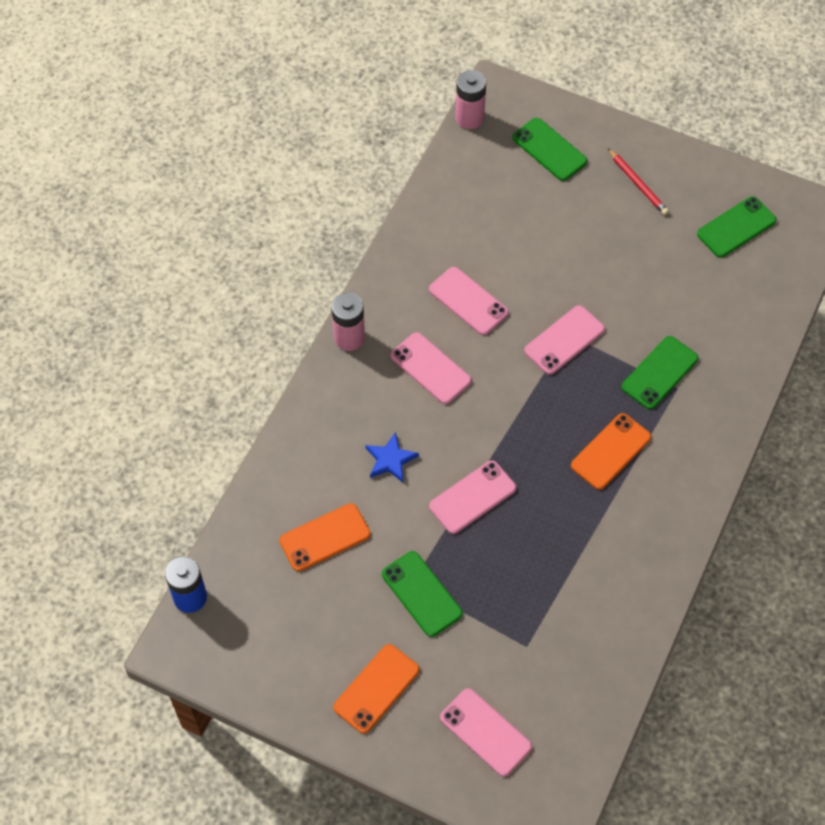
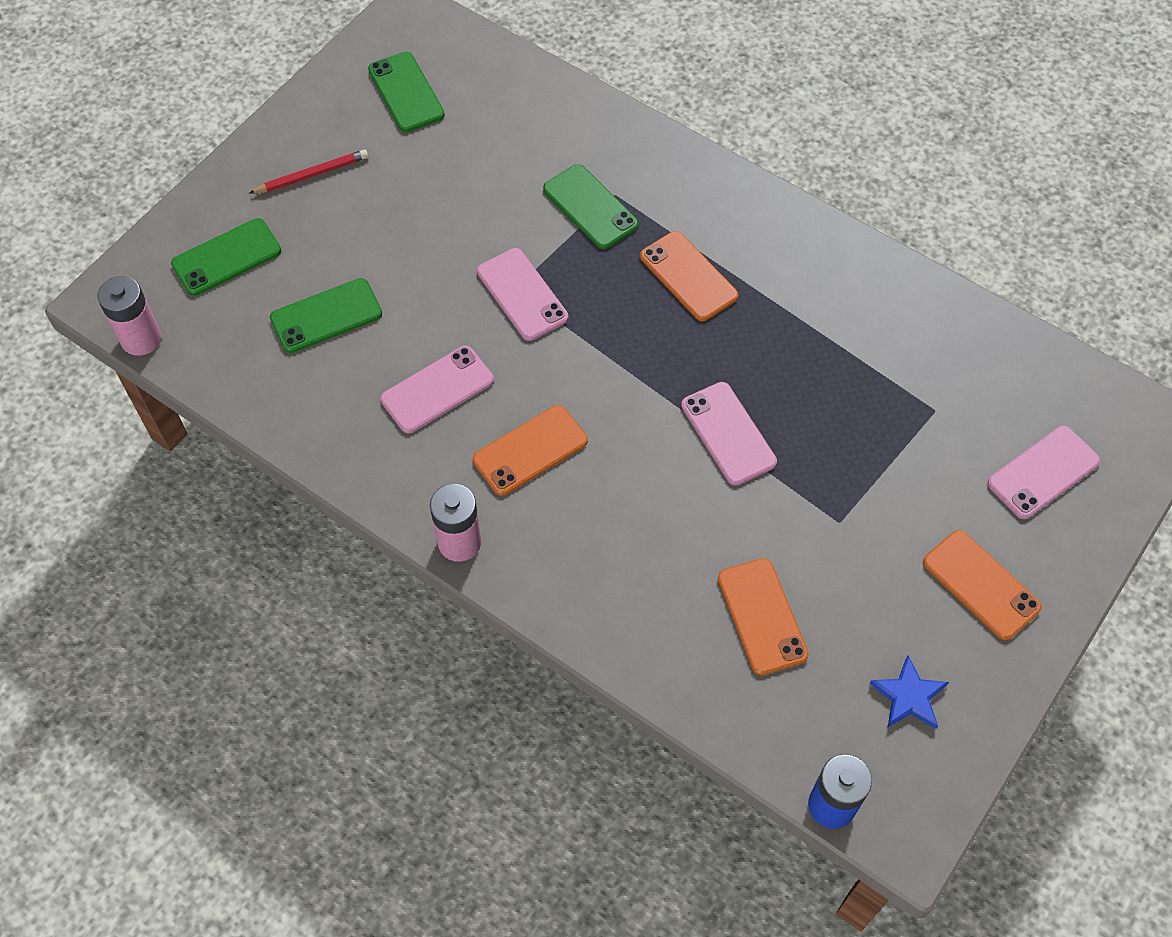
camera: 80 degrees left, 0 degrees up
blue star [365,432,419,482] -> blue star moved to [869,655,949,729]
green phone [382,551,463,637] -> green phone moved to [270,278,382,353]
pink phone [391,332,472,404] -> orange phone [473,405,588,496]

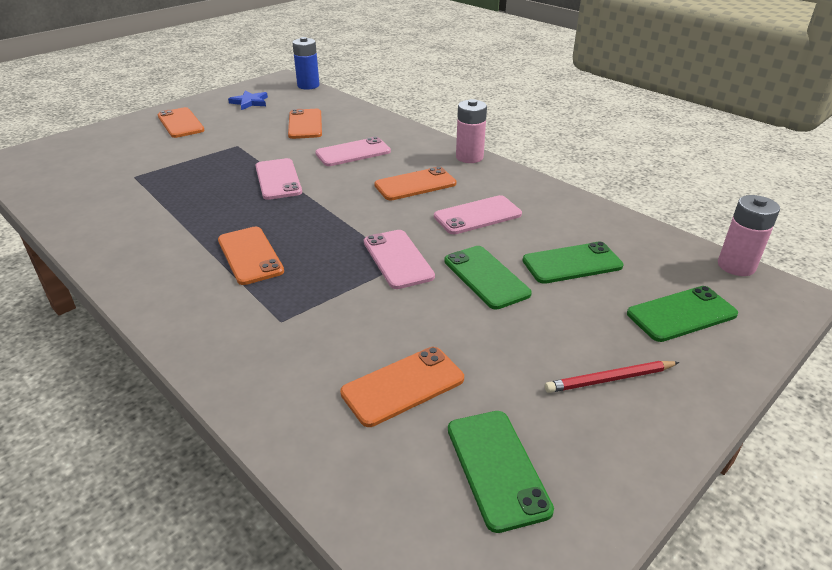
camera: 170 degrees left, 25 degrees down
green phone [543,164,639,249] -> green phone moved to [444,246,532,309]
pink phone [988,426,1100,519] -> pink phone moved to [315,137,391,166]
none -> orange phone [340,347,464,427]

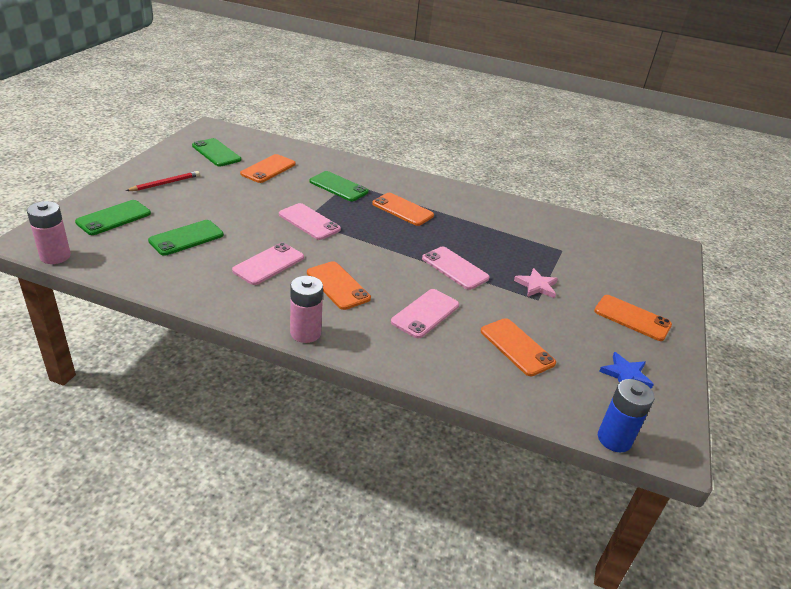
camera: 150 degrees right, 0 degrees up
orange phone [374,166,456,200] -> orange phone turned 75 degrees counterclockwise [307,261,371,310]
green phone [444,246,532,309] -> green phone moved to [309,171,369,201]
none -> pink star [514,268,558,298]

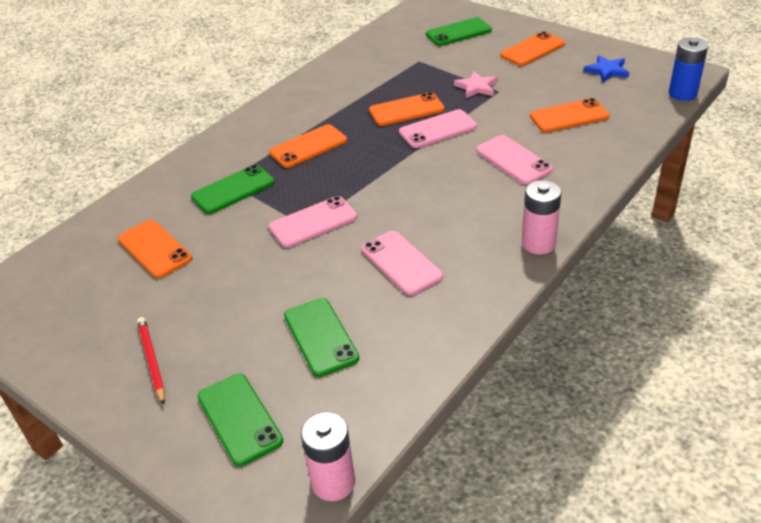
camera: 65 degrees left, 5 degrees up
green phone [192,138,241,166] -> green phone moved to [426,17,492,46]
orange phone [307,261,371,310] -> orange phone moved to [369,92,445,126]

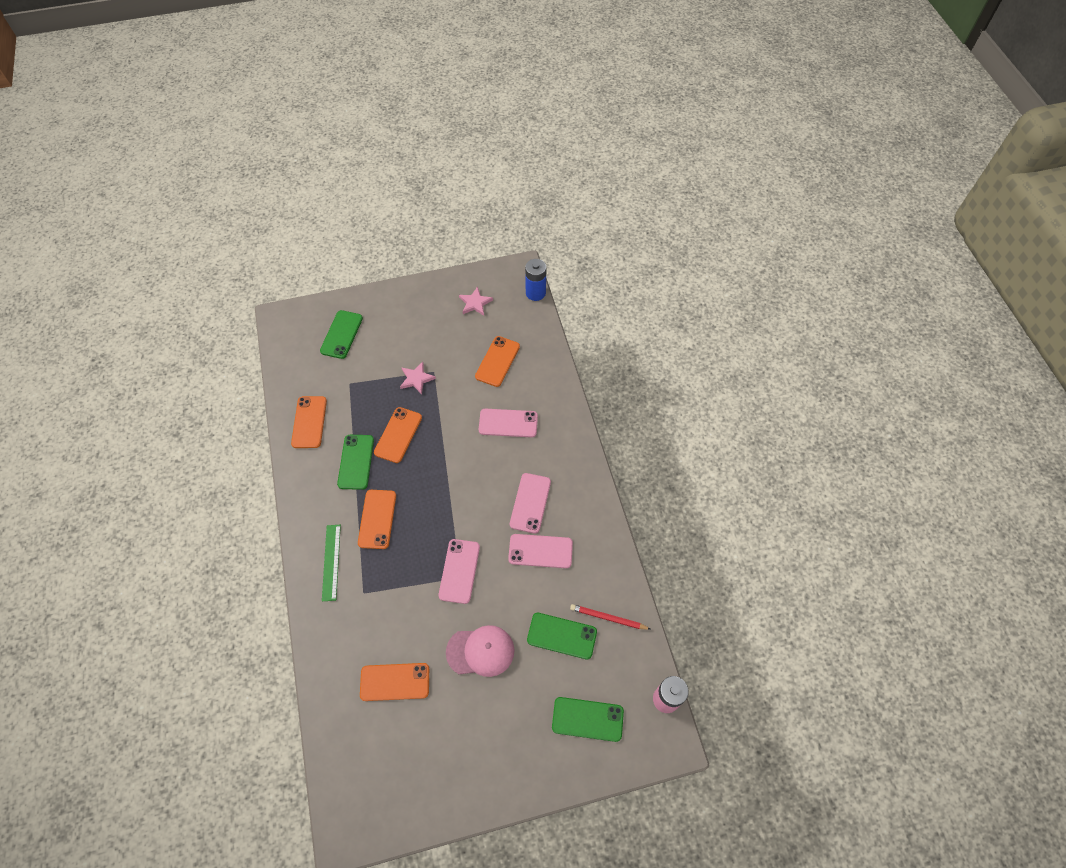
camera: 55 degrees left, 20 degrees up
red pencil [137,317,165,405] -> red pencil moved to [570,604,650,630]
green phone [191,165,275,214] -> green phone moved to [337,435,374,490]
pink phone [399,109,477,148] -> pink phone moved to [510,473,551,534]
orange phone [500,31,565,66] -> orange phone moved to [291,396,327,448]
pink battery [522,180,562,254] -> none
blue star [584,55,630,82] -> pink star [459,286,493,316]
none -> green ruler [322,525,341,601]
none -> pink cap [446,625,514,677]

